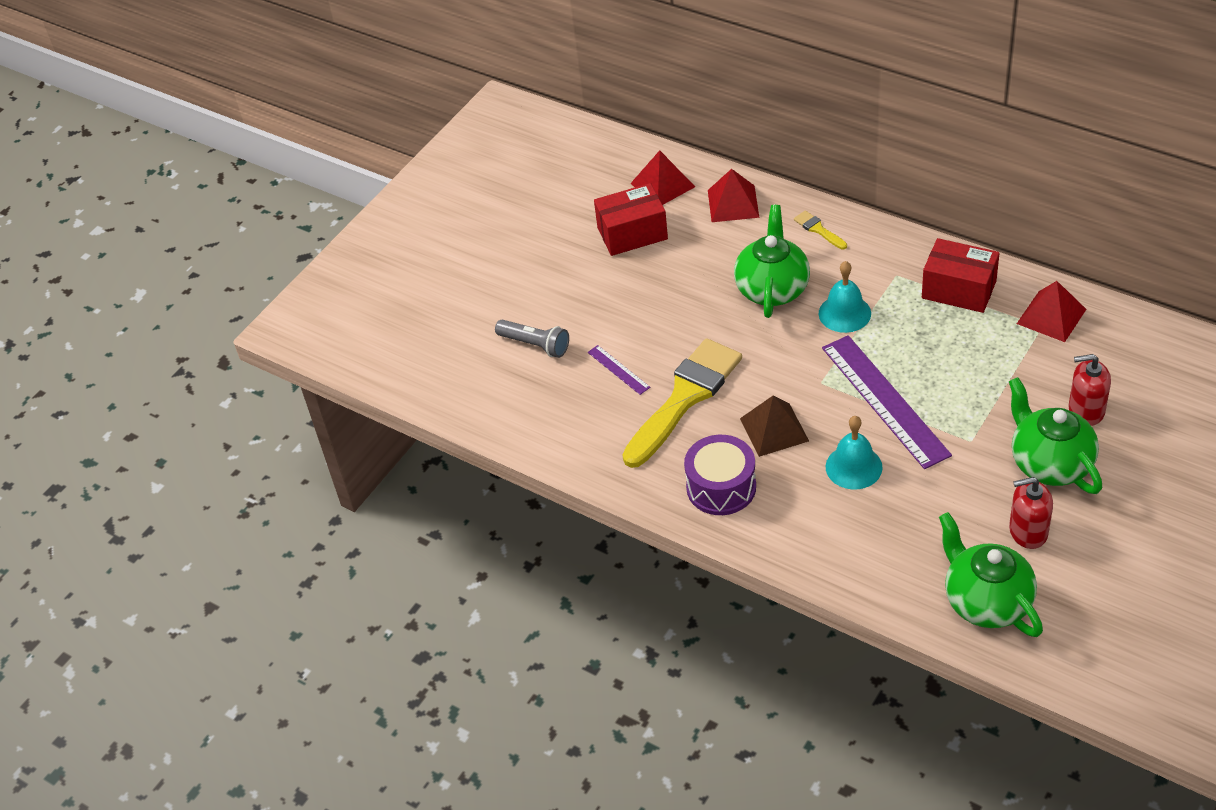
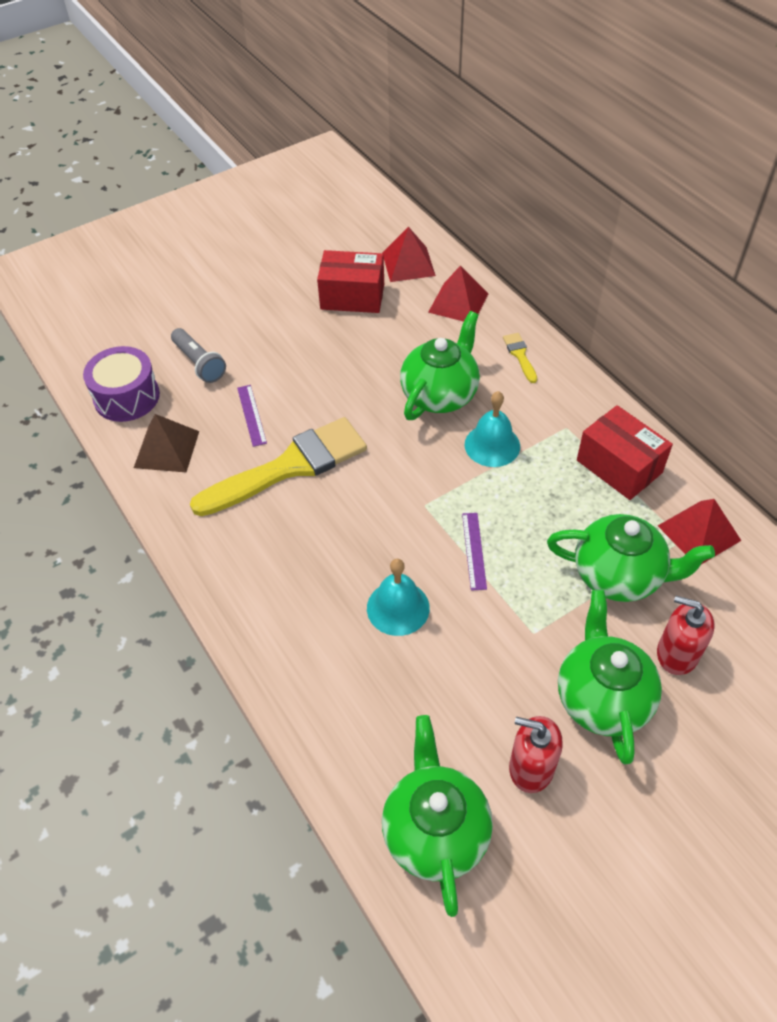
camera: 20 degrees right, 5 degrees up
purple drum [684,435,756,515] -> purple drum moved to [83,346,160,422]
brown pyramid [740,395,809,457] -> brown pyramid moved to [134,414,199,472]
purple ruler [822,335,952,469] -> purple ruler [462,513,487,590], size x0.45
none -> green teapot [547,514,715,602]

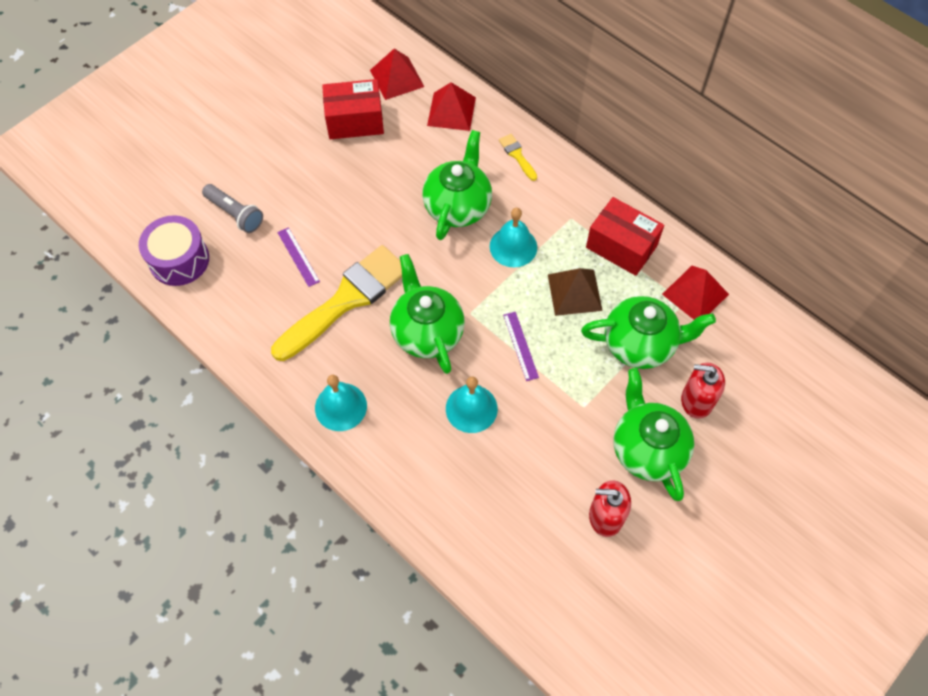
camera: 15 degrees left, 10 degrees up
brown pyramid [134,414,199,472] -> brown pyramid moved to [548,268,603,316]
green teapot [382,715,493,917] -> green teapot moved to [390,254,465,374]
none -> turquoise bell [315,375,367,431]

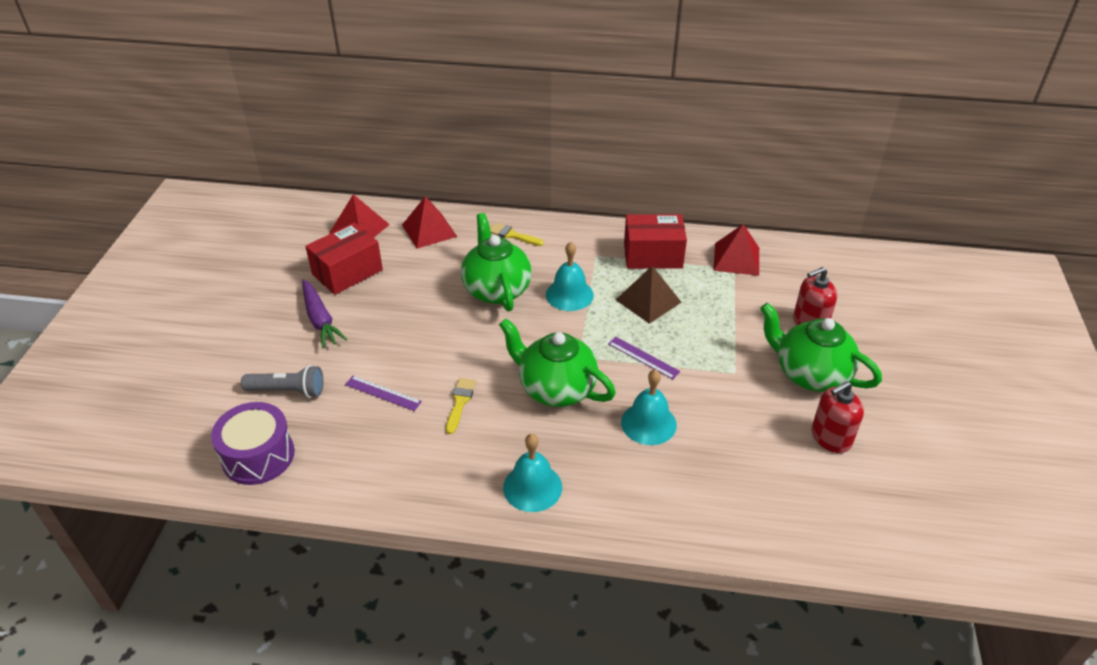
camera: 35 degrees left, 20 degrees down
yellow brush [271,245,402,361] -> yellow brush [446,378,476,434], size x0.41
green teapot [581,296,716,369] -> none
none -> purple carrot [302,279,347,348]

